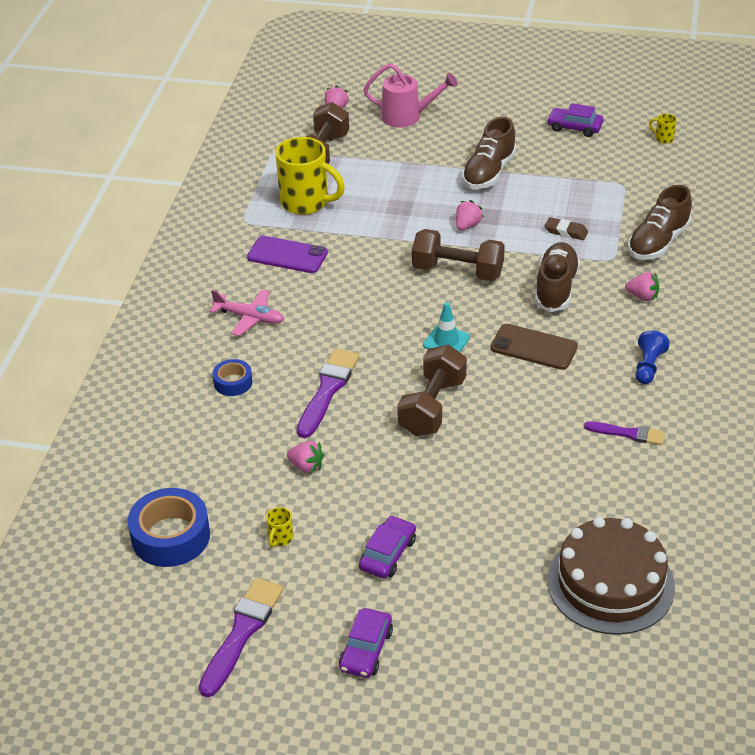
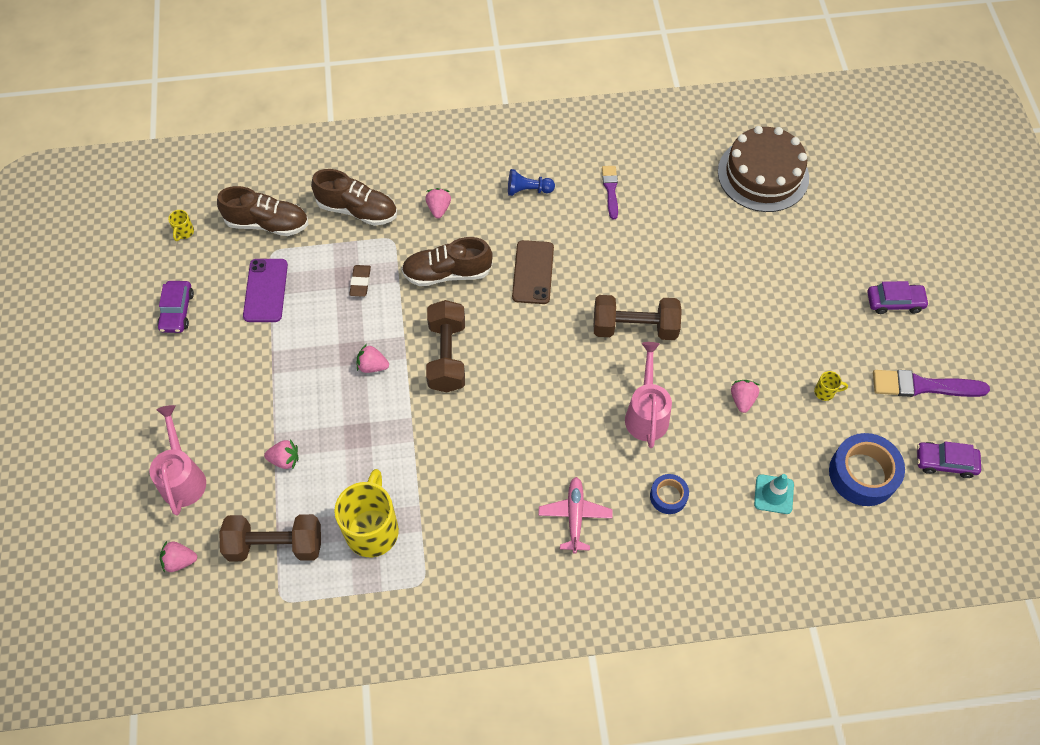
camera: 110 degrees left, 20 degrees up
purple phone [247,236,328,273] -> purple phone moved to [243,259,288,322]
purple brush [297,349,359,438] -> pink watering can [625,342,672,448]
purple car [359,515,416,578] -> purple car moved to [917,441,981,478]
turquoise traffic cone [423,302,470,352] -> turquoise traffic cone moved to [754,474,794,514]
brown shoe [462,117,517,189] -> brown shoe moved to [217,186,309,236]
none -> pink strawberry [264,439,299,469]

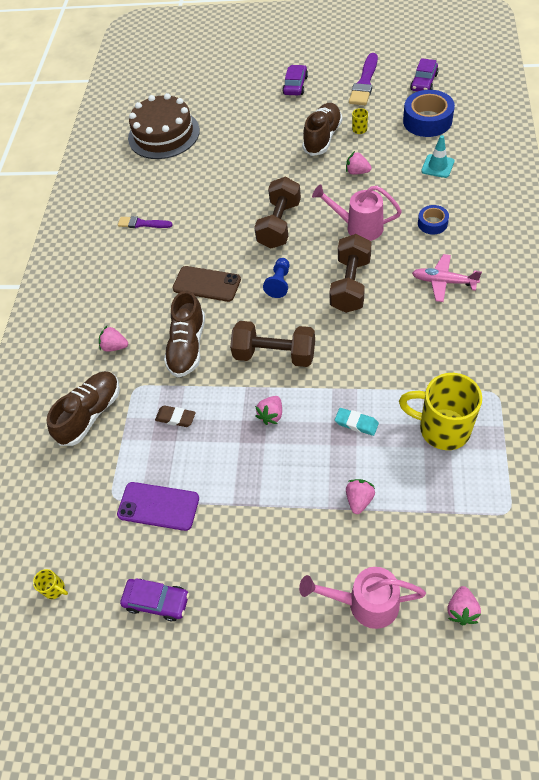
camera: 70 degrees left, 5 degrees down
brown shoe [217,186,309,236] -> brown shoe moved to [302,103,342,156]
brown dumbbell [219,514,321,561] -> brown dumbbell moved to [329,234,372,313]
blue pawn [508,169,555,196] -> blue pawn moved to [263,258,290,298]
none -> turquoise eraser [335,408,379,436]

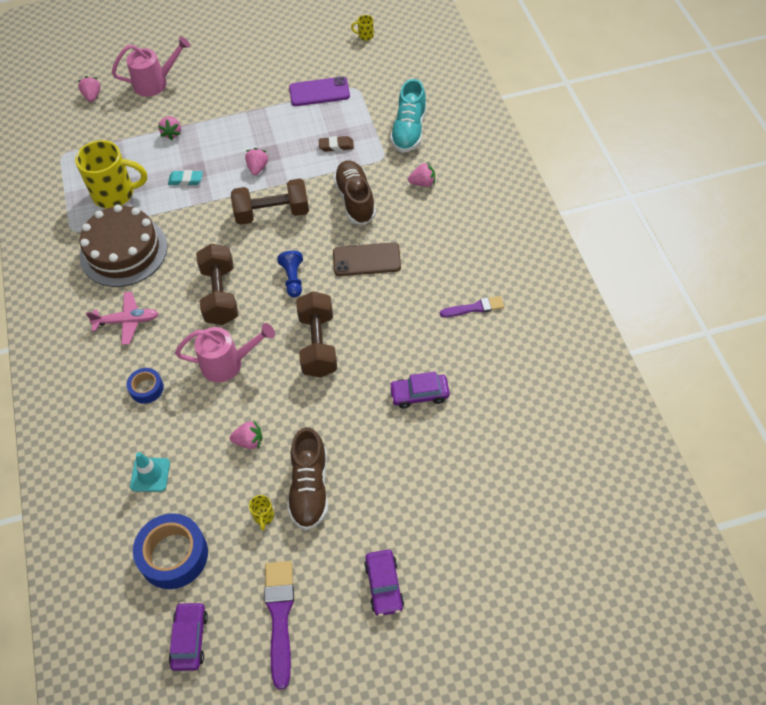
camera: 155 degrees right, 0 degrees up
brown shoe [47,371,120,446] -> turquoise shoe [390,79,427,153]
purple car [120,578,189,621] -> purple car moved to [389,372,450,409]
brown cake [128,93,200,159] -> brown cake moved to [80,204,168,287]

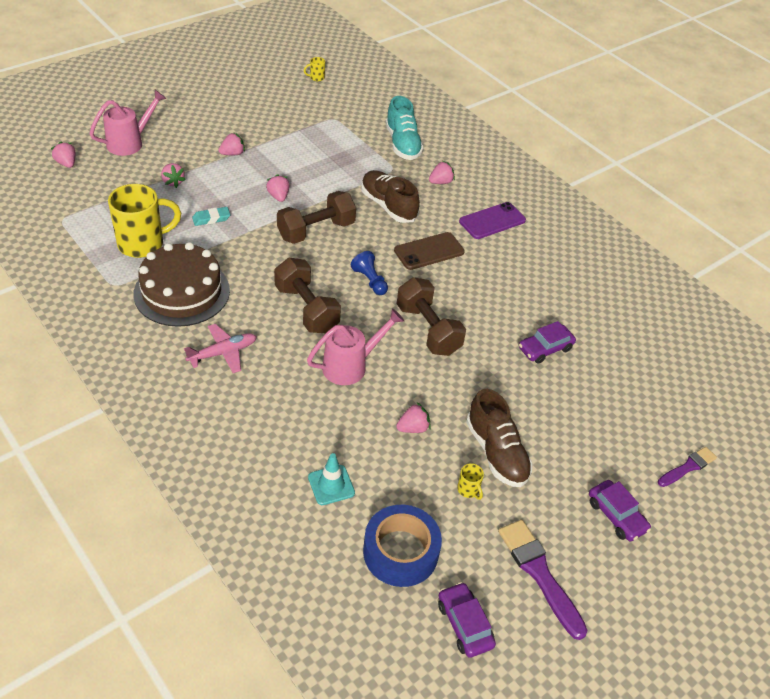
camera: 30 degrees left, 10 degrees down
blue tape [127,368,164,404] -> none
purple phone [289,76,350,106] -> purple phone moved to [459,202,526,239]
brown eraser [319,136,354,152] -> none
purple brush [440,296,504,317] -> purple brush moved to [658,447,717,487]
none -> pink strawberry [218,132,245,155]

